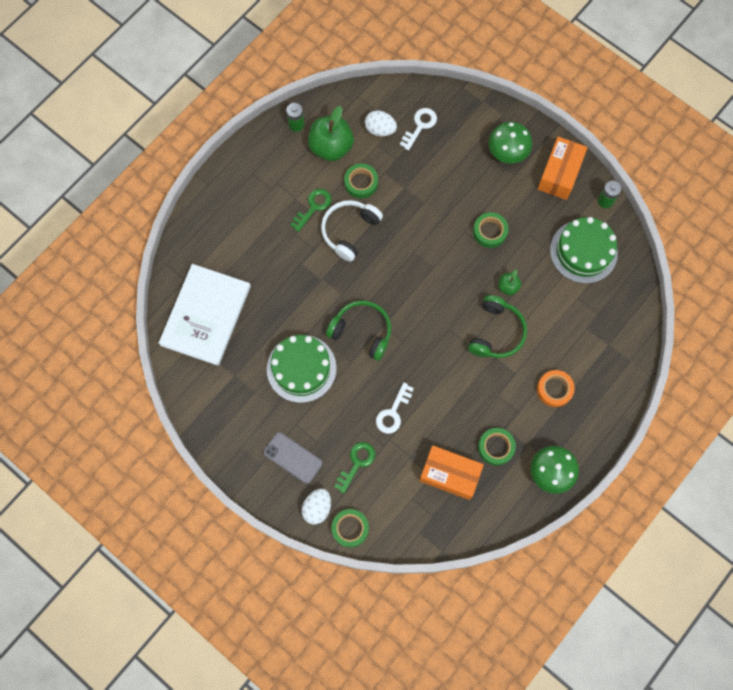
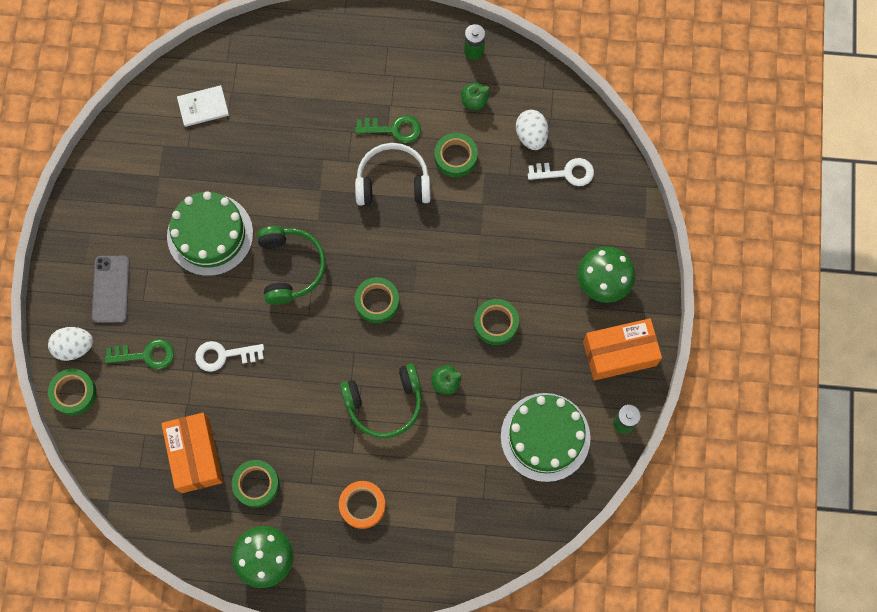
camera: 55 degrees right, 0 degrees up
white book [158,264,251,366] -> white book [177,85,229,127], size x0.42
green apple [308,106,354,161] -> green apple [461,82,489,110], size x0.48
none -> green tape [354,277,399,323]

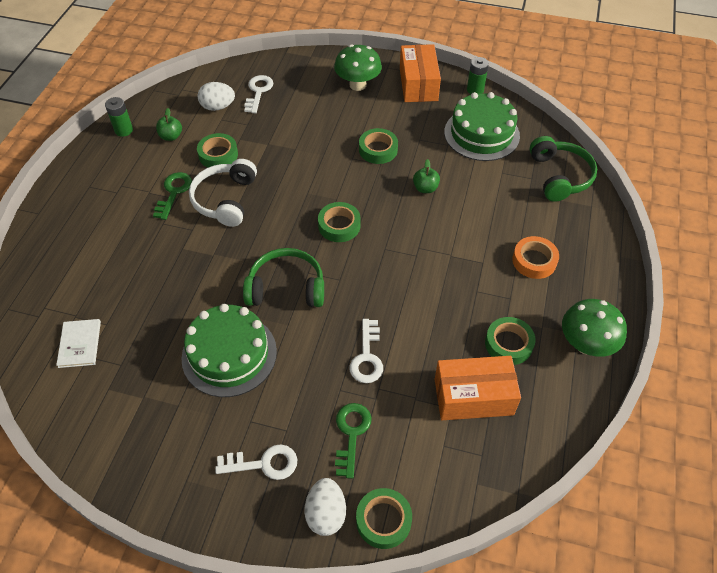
camera: 80 degrees left, 20 degrees down
grey phone [92,256,130,323] -> white key [215,444,298,480]
green headphones [340,363,422,438] -> green headphones moved to [530,136,597,202]

